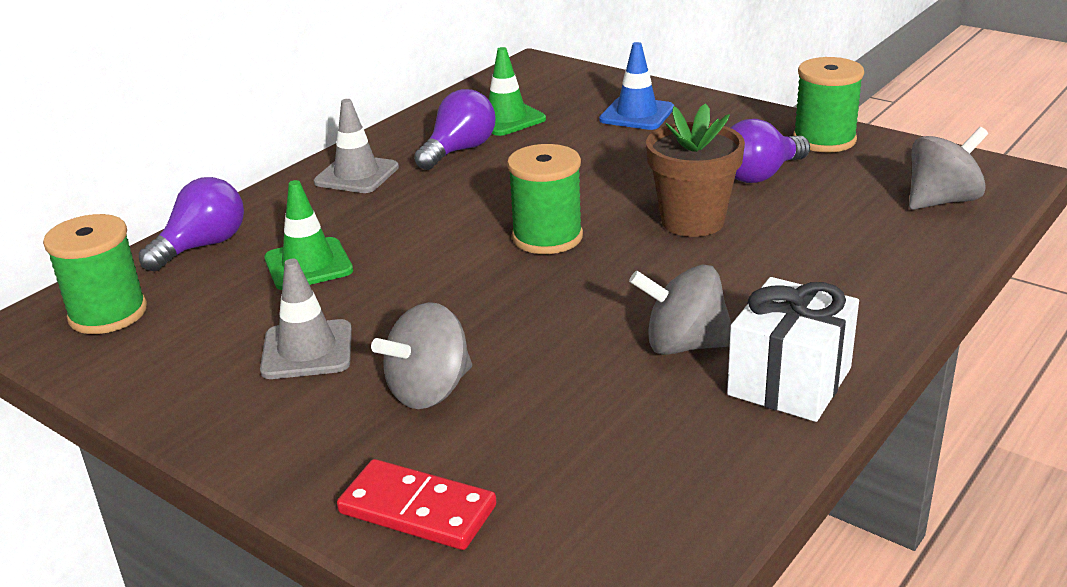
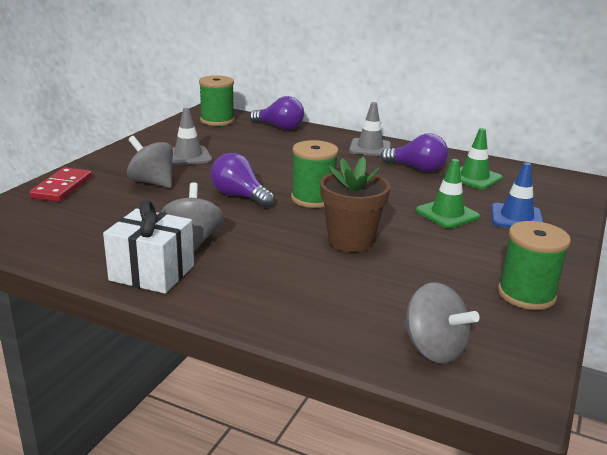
camera: 75 degrees right, 5 degrees down
green traffic cone [264,180,353,290] -> green traffic cone moved to [416,159,480,228]
purple light bulb [730,119,810,183] -> purple light bulb moved to [211,153,274,208]

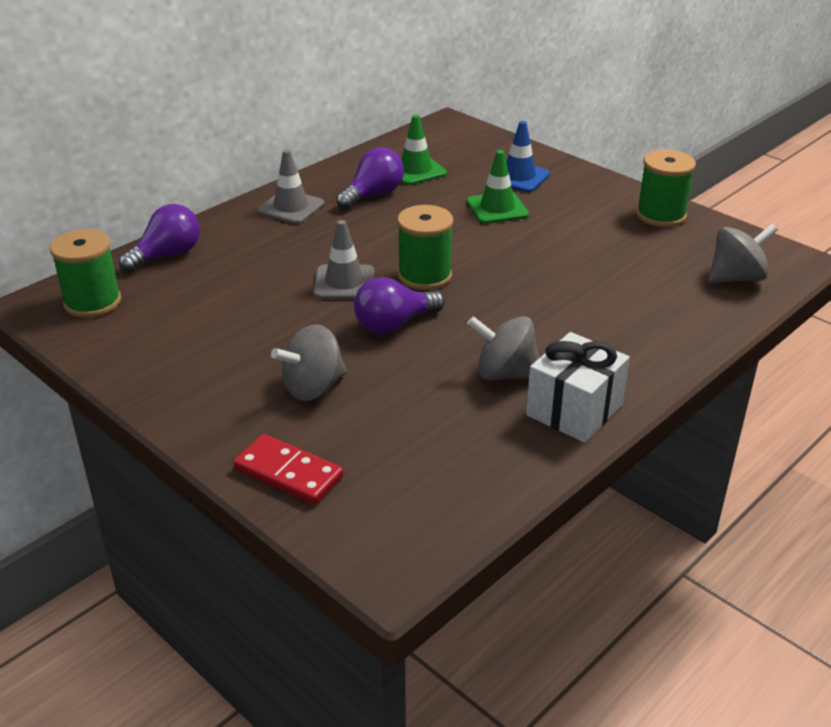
camera: 70 degrees left, 10 degrees up
grey traffic cone [172,108,212,166] -> grey traffic cone moved to [313,220,374,299]
brown flower pot [320,156,390,252] -> none

